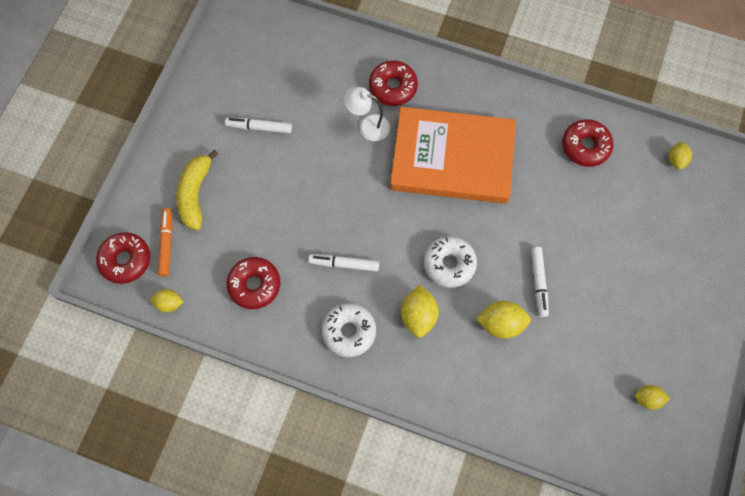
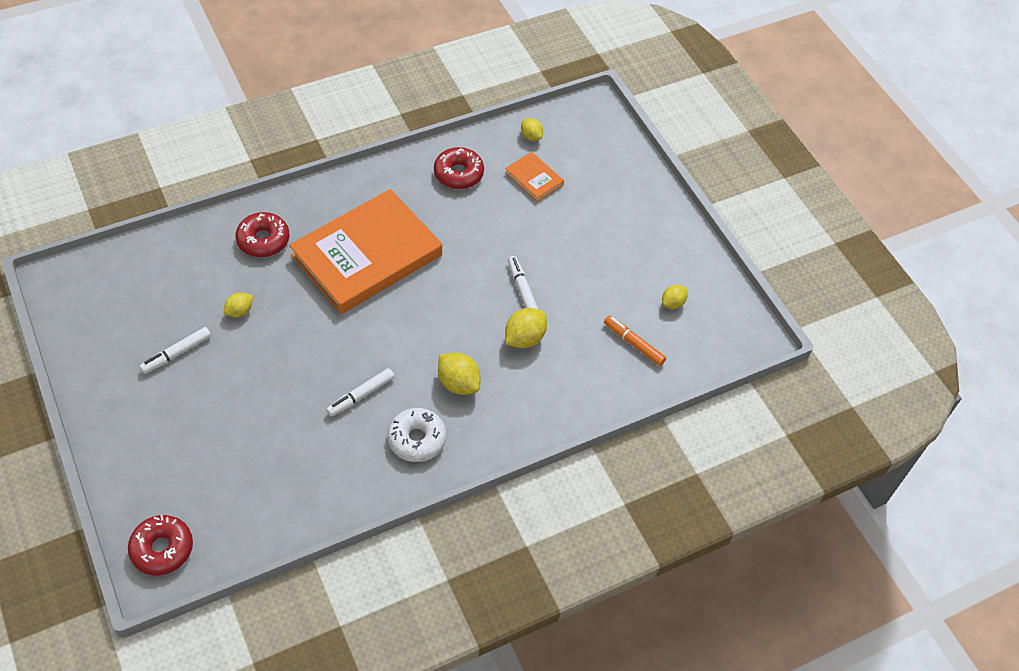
camera: 50 degrees left, 15 degrees down
yellow lemon [150,289,184,312] -> yellow lemon moved to [224,293,253,317]
orange marker [158,208,172,277] -> orange marker moved to [604,316,666,366]
yellow banana [176,149,218,230] -> none
red donut [226,257,280,309] -> none
white lamp [344,87,390,141] -> none
white donut [424,236,477,288] -> none
white marker [531,247,549,317] -> white marker turned 150 degrees counterclockwise [508,256,538,309]
none -> orange book [505,152,564,202]

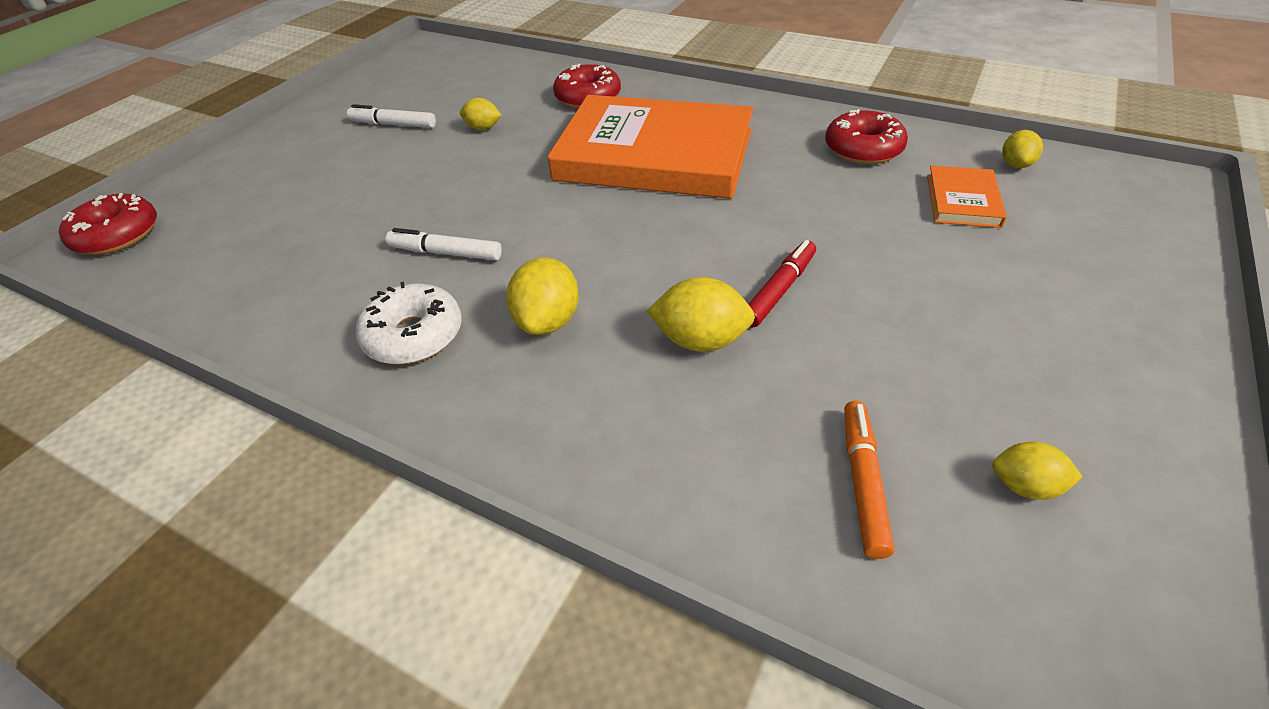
camera: 60 degrees right, 10 degrees down
white marker [508,256,538,309] -> red marker [748,240,816,327]

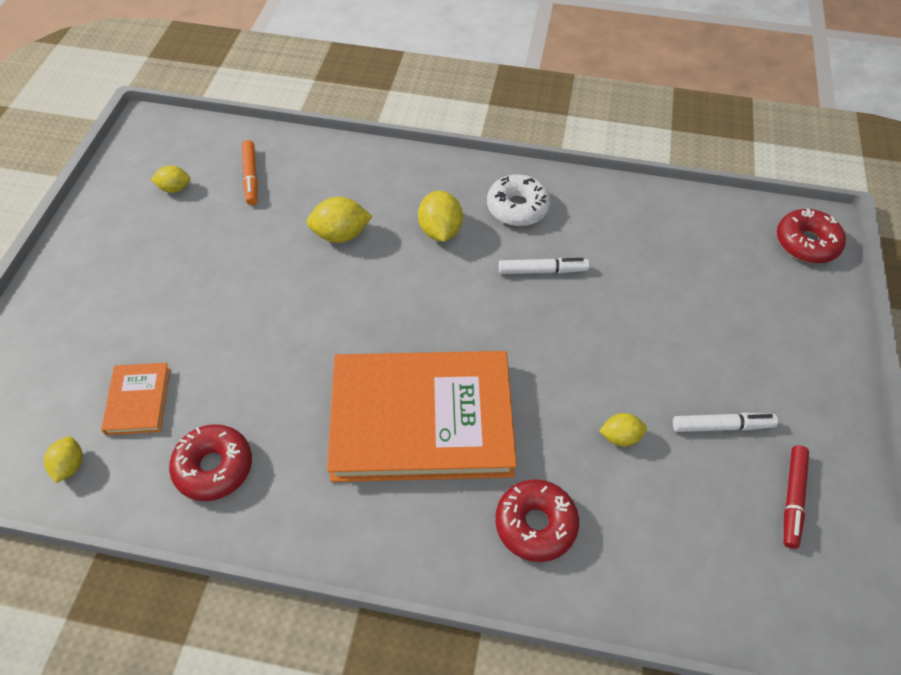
camera: 160 degrees right, 10 degrees up
red marker [748,240,816,327] -> red marker moved to [784,446,809,549]

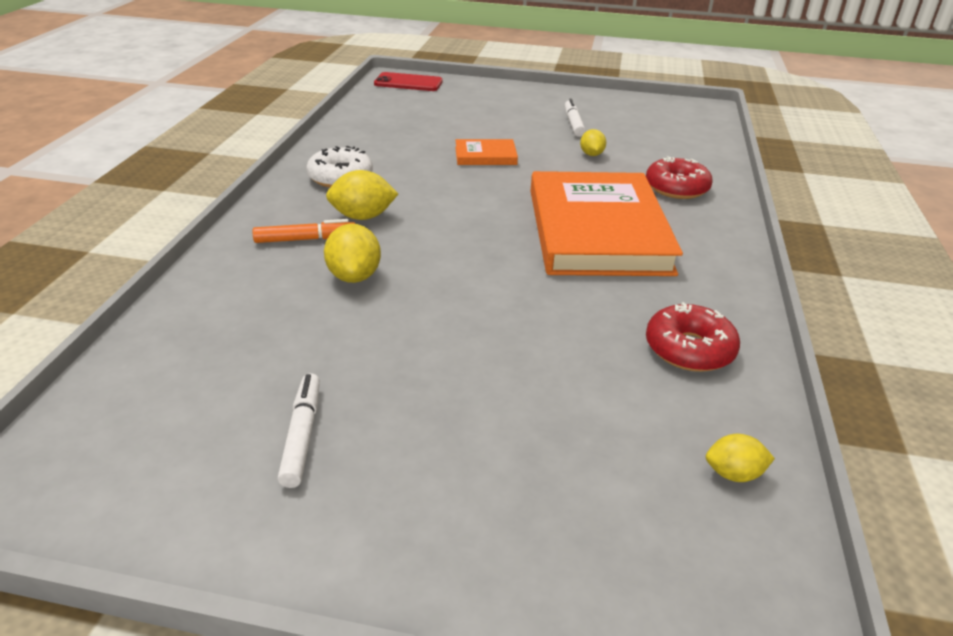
camera: 90 degrees left, 20 degrees down
orange book [101,363,170,435] -> orange book moved to [455,139,518,165]
yellow lemon [151,165,190,193] -> none
orange marker [242,140,258,205] -> orange marker moved to [252,219,355,243]
white marker [499,258,589,274] -> white marker moved to [278,373,320,488]
red donut [777,208,846,263] -> red phone [374,72,443,91]
red marker [784,446,809,549] -> none

